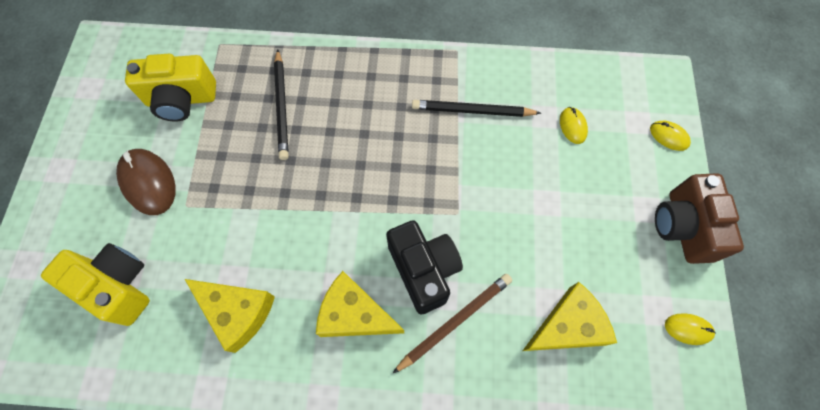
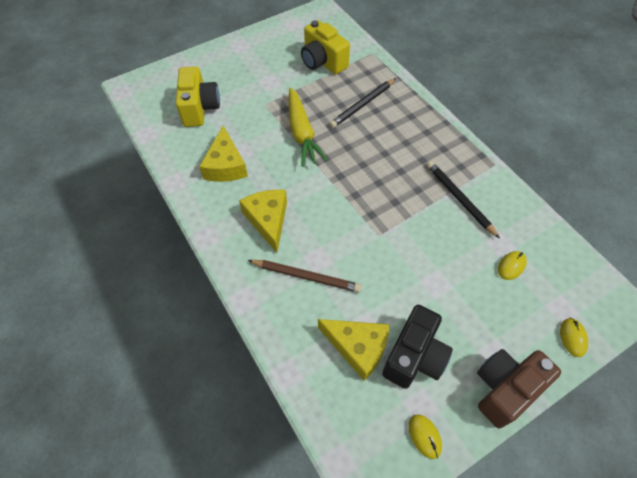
camera: 55 degrees right, 10 degrees down
brown mouse [116,149,176,215] -> none
black camera [386,220,463,314] -> black camera moved to [382,305,453,389]
none -> yellow carrot [289,88,328,167]

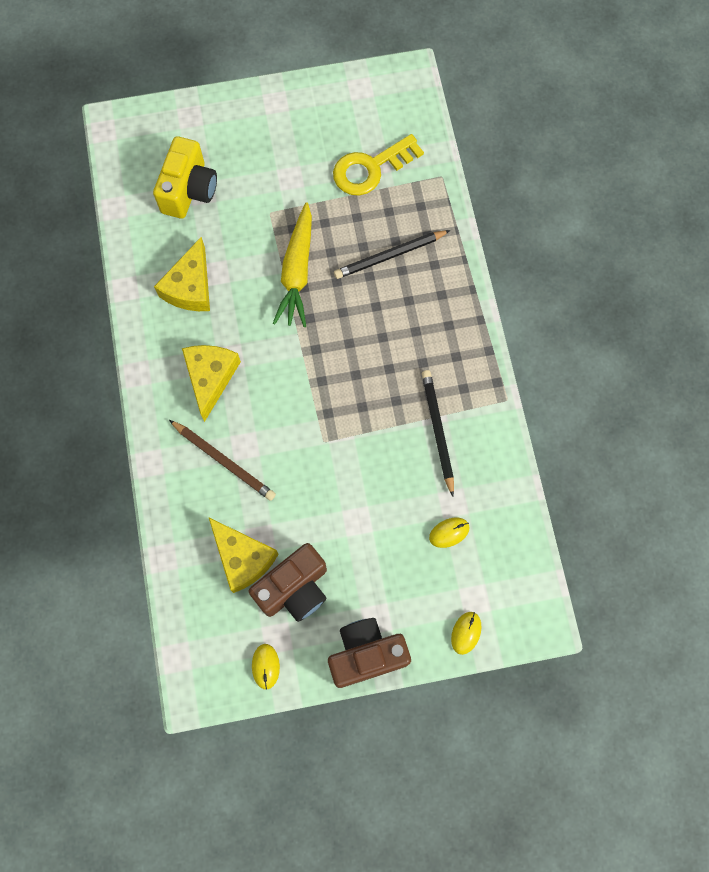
camera: 20 degrees right, 15 degrees up
yellow camera [301,20,350,74] -> yellow key [333,134,424,196]
black camera [382,305,453,389] -> brown camera [249,543,327,622]

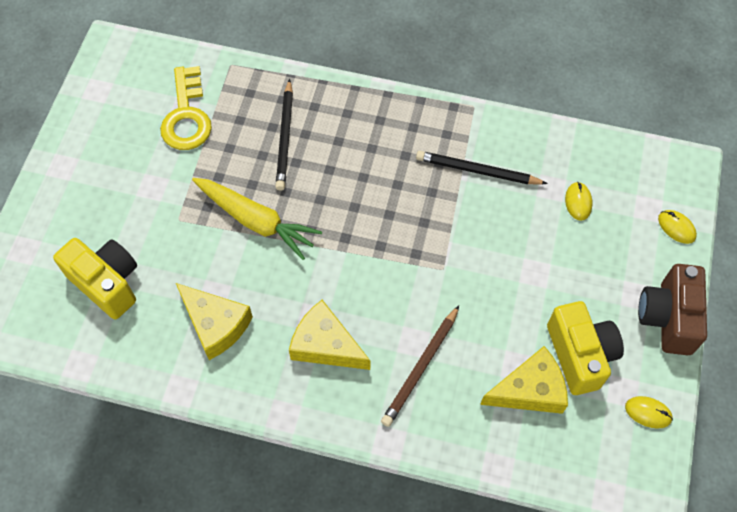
camera: 65 degrees left, 10 degrees down
brown pencil [169,420,276,501] -> brown pencil turned 150 degrees clockwise [381,306,459,427]
brown camera [249,543,327,622] -> yellow camera [547,301,624,395]

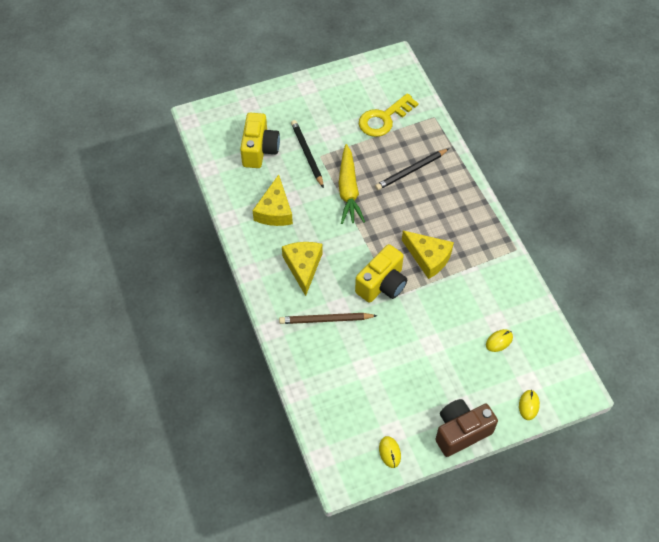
camera: 55 degrees right, 5 degrees down
black pencil [416,151,548,184] -> black pencil moved to [291,120,324,188]
yellow cheese [480,346,568,414] -> yellow cheese moved to [402,231,454,279]
yellow camera [547,301,624,395] -> yellow camera moved to [355,244,407,303]

